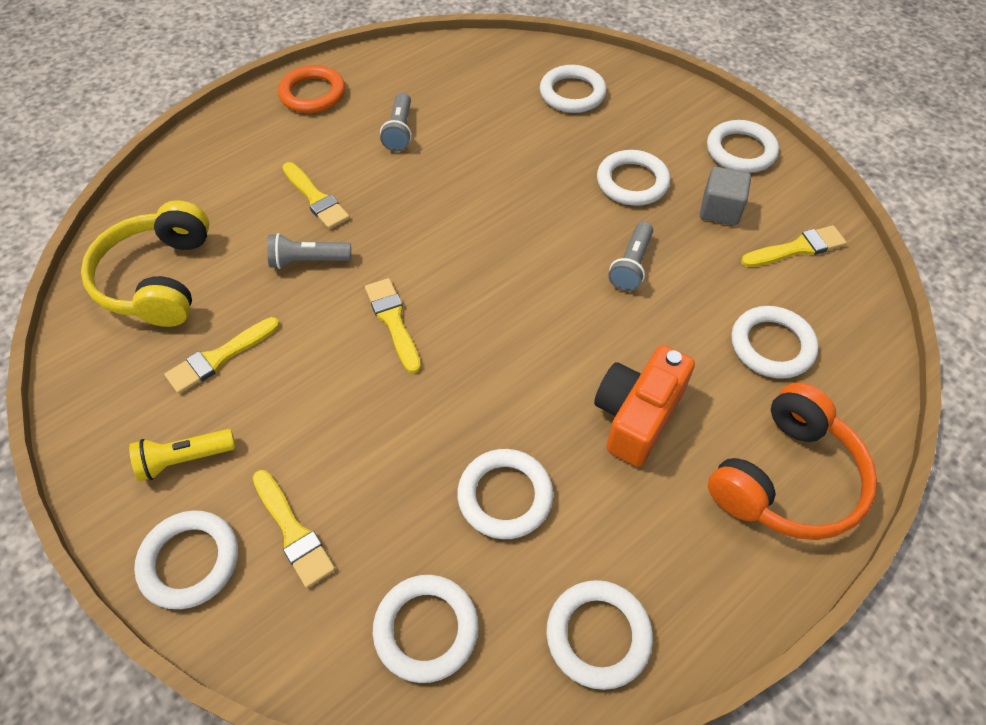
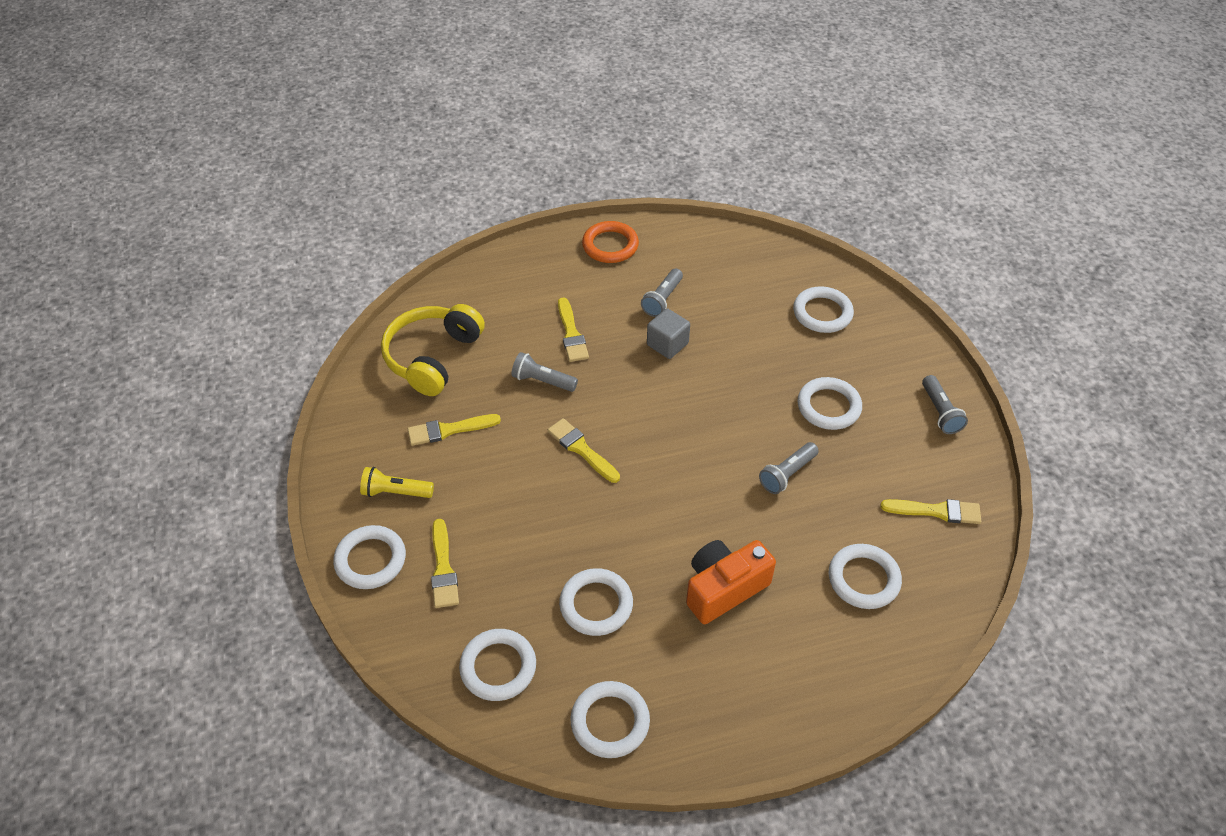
camera: 25 degrees right, 5 degrees down
yellow brush [365,278,421,374] -> yellow brush turned 45 degrees counterclockwise [548,418,620,483]
grey cube [700,167,751,226] -> grey cube moved to [647,308,690,359]
white ring [707,120,779,173] -> grey flashlight [922,375,968,434]
orange headphones [708,382,877,540] -> none

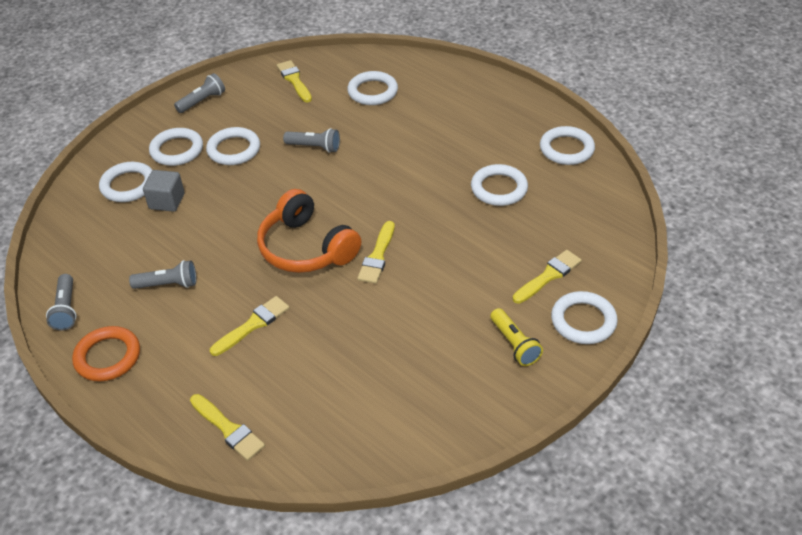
camera: 120 degrees left, 5 degrees down
yellow headphones [381,304,485,396] -> none
yellow brush [408,414,501,446] -> yellow brush moved to [190,394,265,461]
white ring [459,629,536,701] -> white ring moved to [149,128,203,166]
grey flashlight [511,352,578,392] -> grey flashlight moved to [46,274,77,331]
grey cube [647,308,690,359] -> grey cube moved to [143,170,184,212]
orange camera [686,540,776,624] -> none
none -> orange headphones [257,189,361,273]

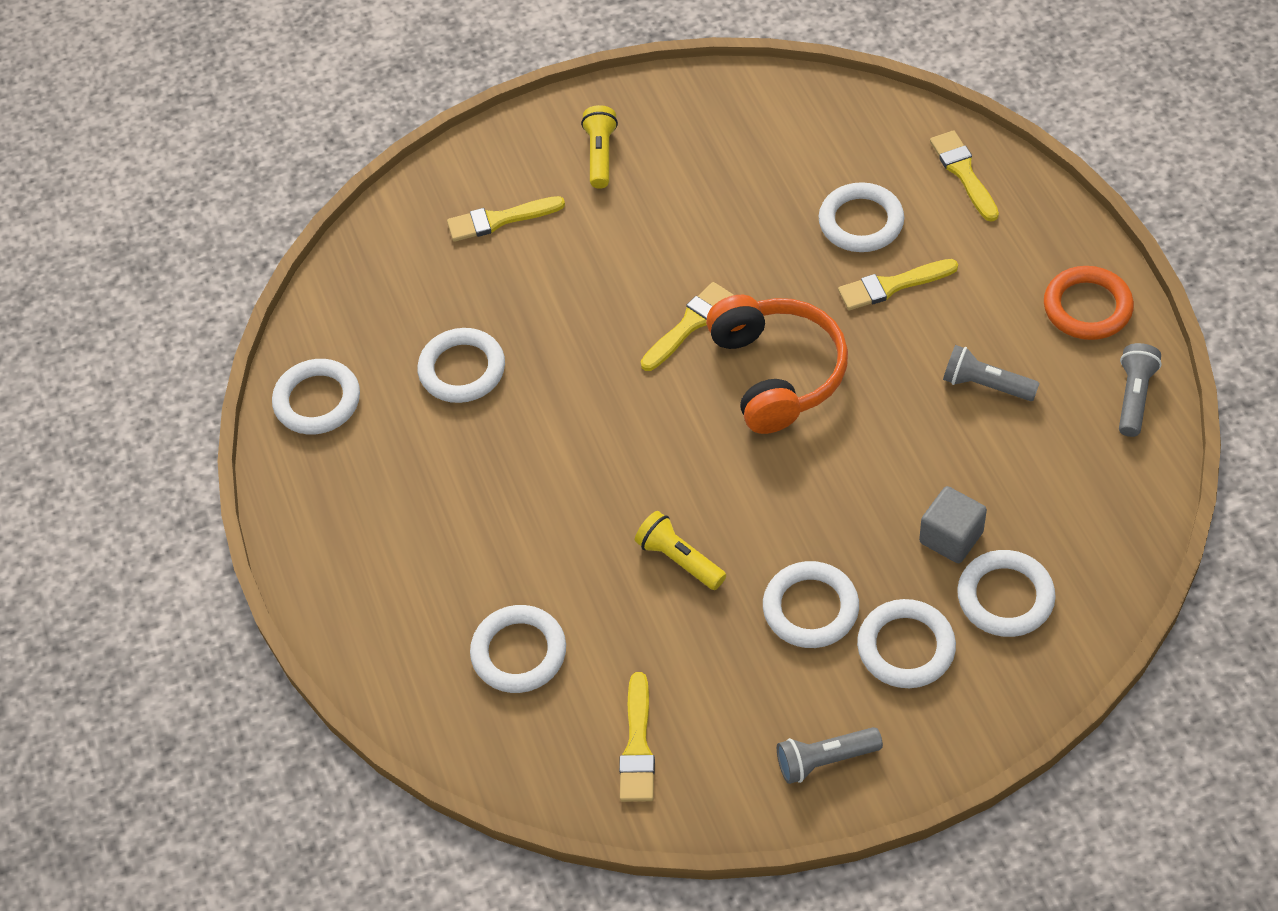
camera: 150 degrees left, 10 degrees up
grey flashlight [283,128,340,153] -> yellow flashlight [635,511,726,590]
white ring [551,291,618,344] -> white ring moved to [819,182,904,252]

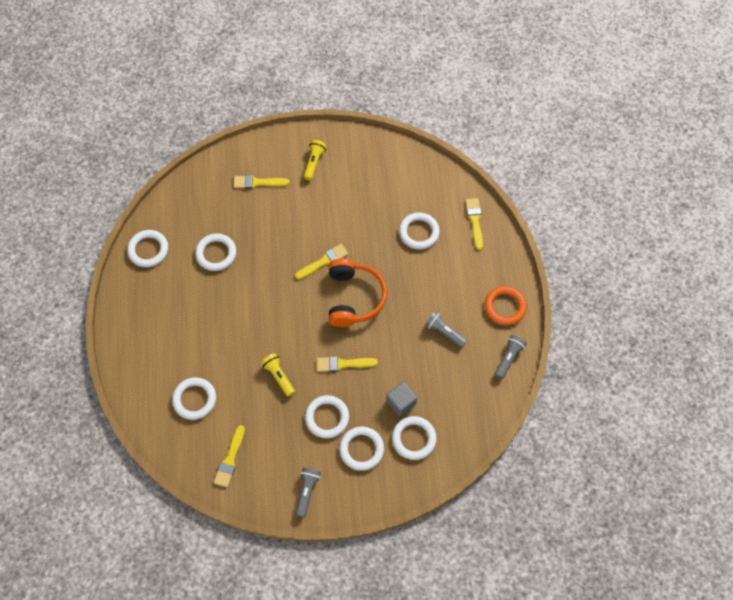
camera: 10 degrees right, 10 degrees up
grey flashlight [777,727,883,784] -> grey flashlight turned 105 degrees clockwise [295,468,321,517]
yellow brush [838,259,958,310] -> yellow brush moved to [317,356,378,372]

